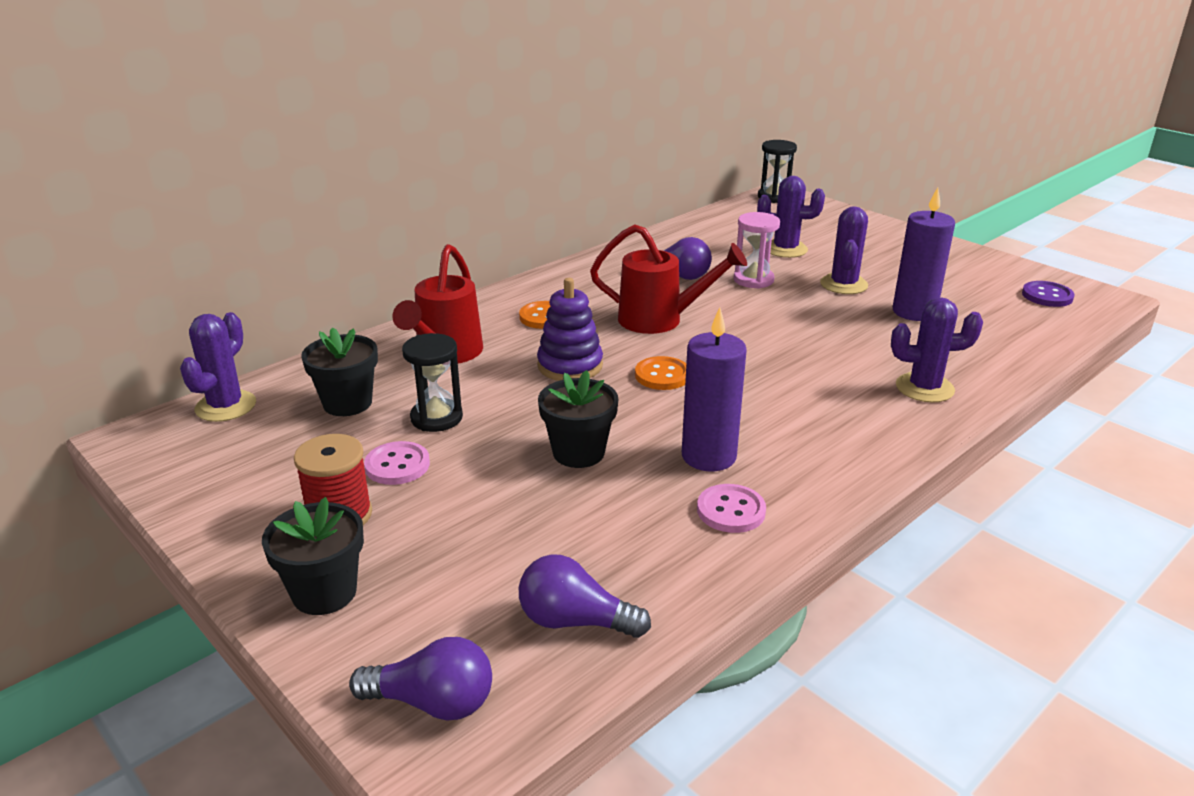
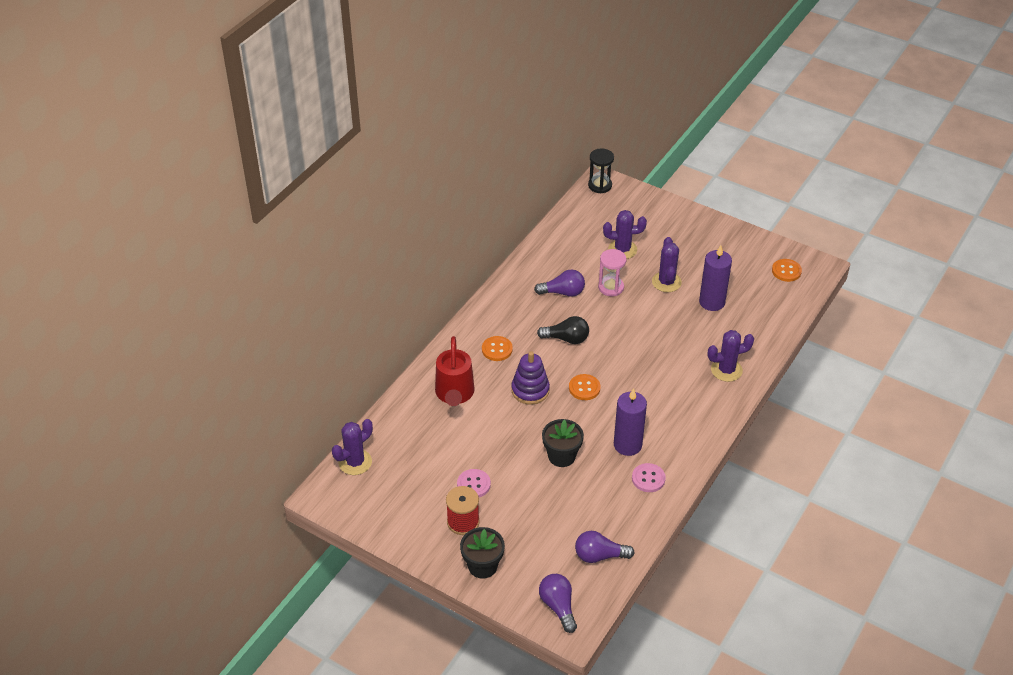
camera: 15 degrees left, 15 degrees up
purple cactus [180,312,256,422] -> purple cactus turned 45 degrees clockwise [332,419,373,475]
black flower pot [301,327,378,416] -> none
purple light bulb [349,637,492,721] -> purple light bulb turned 105 degrees counterclockwise [539,574,577,633]
black hourglass [402,333,463,432] -> none
red watering can [590,224,747,334] -> black light bulb [537,316,589,344]
purple button [1022,281,1075,307] -> orange button [772,259,802,282]

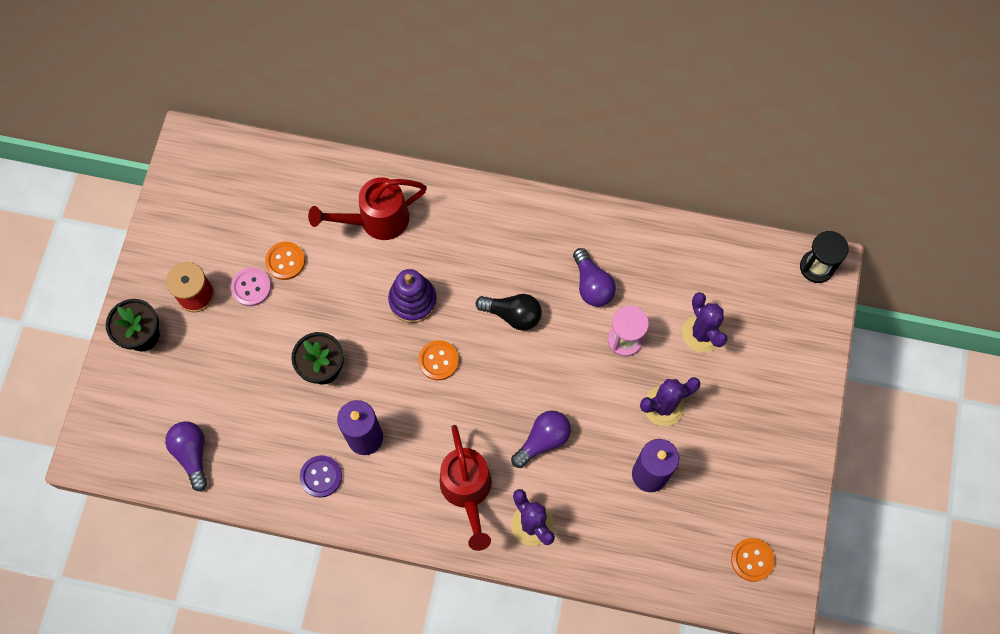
camera: 70 degrees right, 25 degrees up
purple cactus [332,419,373,475] -> none
orange button [482,336,513,361] -> orange button moved to [265,242,305,280]
black light bulb [537,316,589,344] -> black light bulb turned 60 degrees counterclockwise [476,294,542,331]
purple light bulb [539,574,577,633] -> purple light bulb moved to [511,411,571,468]
pink button [632,463,666,492] -> purple button [300,455,342,498]
none -> red watering can [440,425,492,551]

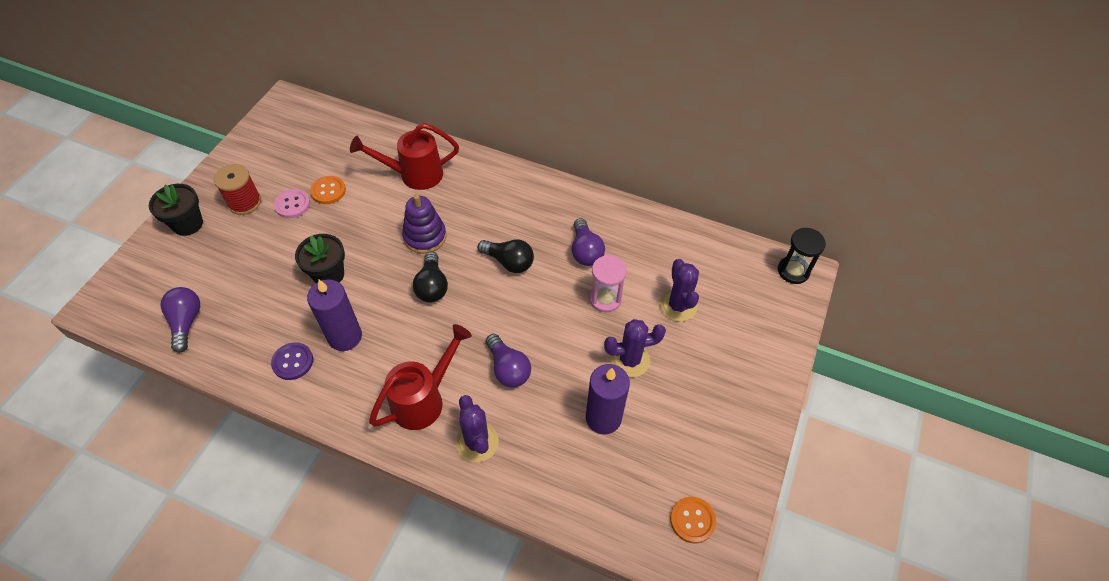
camera: 10 degrees right, 15 degrees down
orange button [418,340,459,381] -> black light bulb [413,252,448,303]
red watering can [440,425,492,551] -> red watering can turned 135 degrees counterclockwise [369,324,472,430]
purple light bulb [511,411,571,468] -> purple light bulb turned 90 degrees clockwise [486,334,531,388]

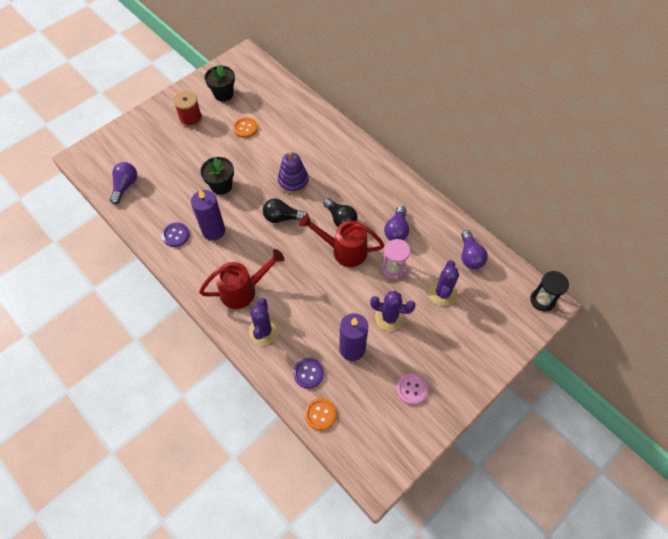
camera: 25 degrees right, 5 degrees up
black flower pot [149,184,203,236] -> black flower pot moved to [205,65,235,102]
pink button [274,189,310,218] -> pink button moved to [397,374,428,405]
red watering can [350,123,459,190] -> red watering can moved to [299,214,384,267]
black light bulb [413,252,448,303] -> black light bulb turned 75 degrees clockwise [263,199,307,223]
purple light bulb [486,334,531,388] -> purple light bulb moved to [461,230,488,269]
orange button [670,497,716,544] -> orange button moved to [305,398,336,431]
none -> purple button [293,358,324,389]

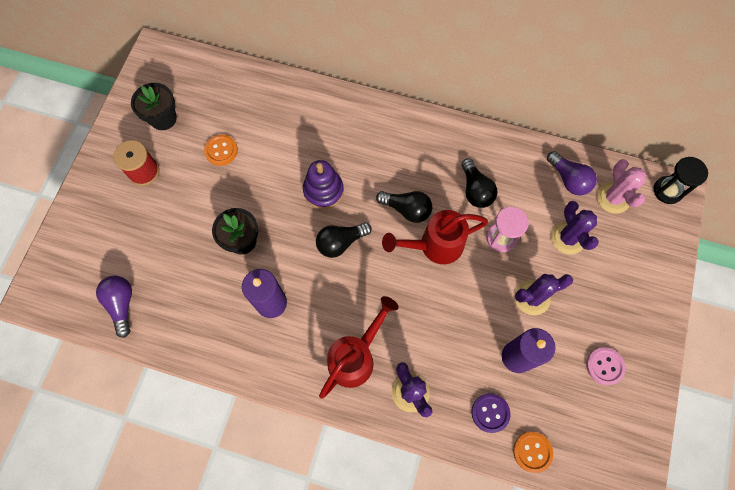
camera: 30 degrees left, 10 degrees up
purple button [162,222,190,247] -> none
purple light bulb [384,206,409,241] -> black light bulb [461,158,497,208]
none -> pink cactus [597,159,646,214]

